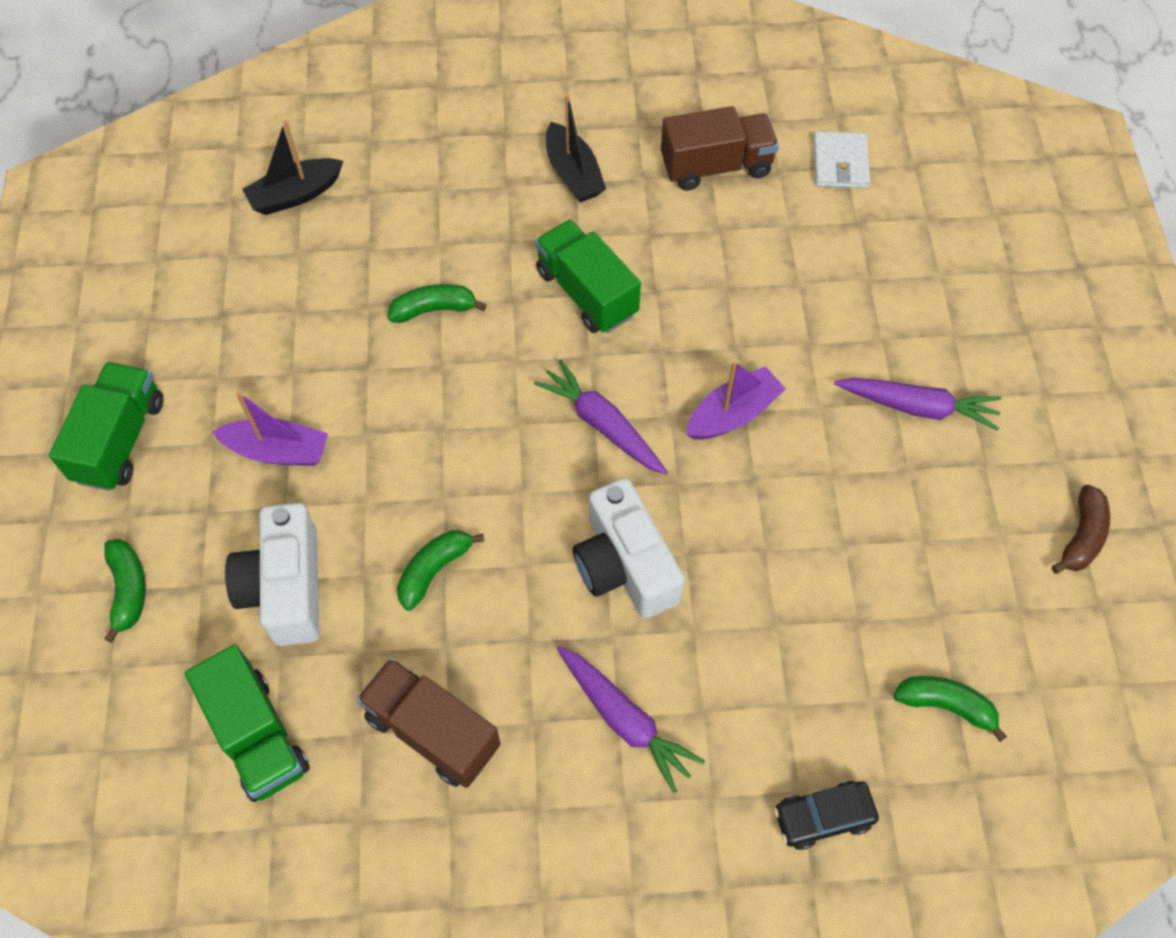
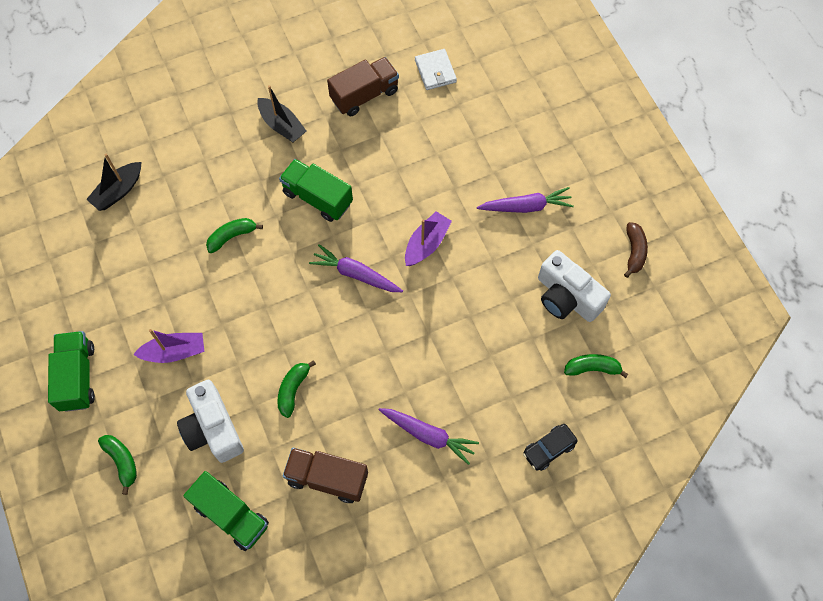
camera: 20 degrees left, 5 degrees up
white camera [573,478,685,619] -> white camera moved to [538,250,611,322]

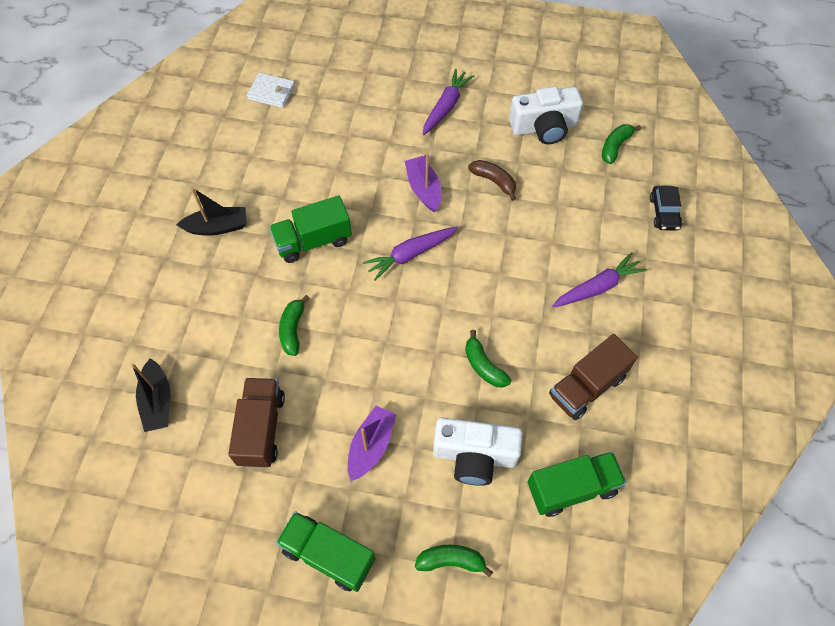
camera: 55 degrees left, 5 degrees down
brown truck [327,57,399,116] -> brown truck moved to [228,378,285,468]
brown banana [624,222,648,278] -> brown banana moved to [468,160,516,201]

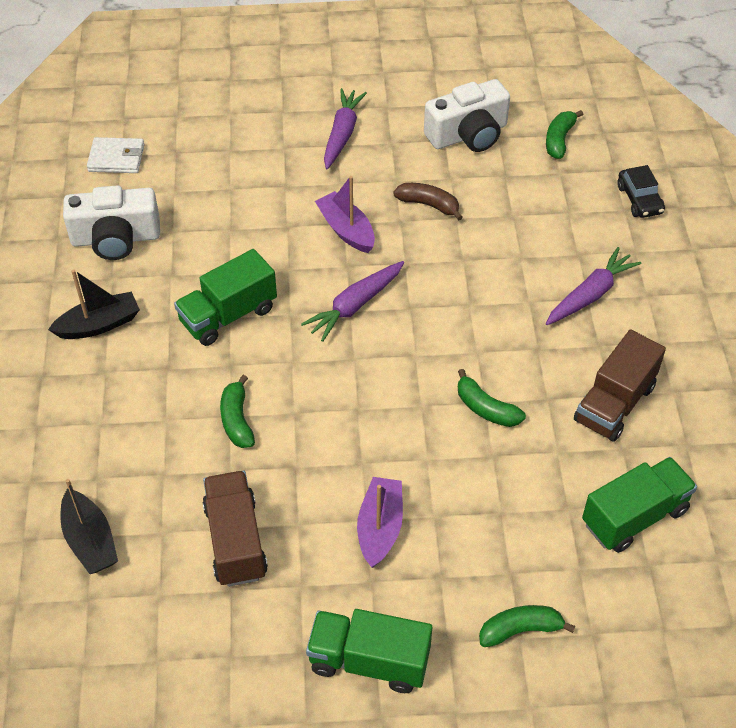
camera: 15 degrees left, 10 degrees down
white camera [433,417,523,486] -> white camera moved to [63,185,160,260]

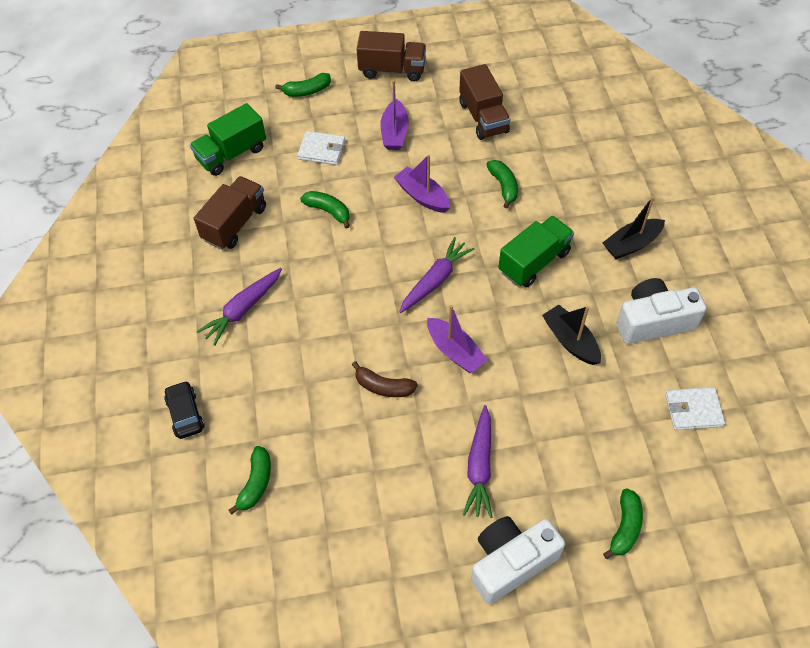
camera: 175 degrees right, 5 degrees up
black boat [61,479,118,574] -> black boat moved to [542,305,601,365]
green truck [306,609,432,693] -> brown truck [357,31,426,81]
white camera [424,79,510,152] -> white camera moved to [471,516,565,604]
none -> white wallet [297,131,345,165]
none -> purple boat [394,155,450,213]
none -> green banana [603,488,643,559]

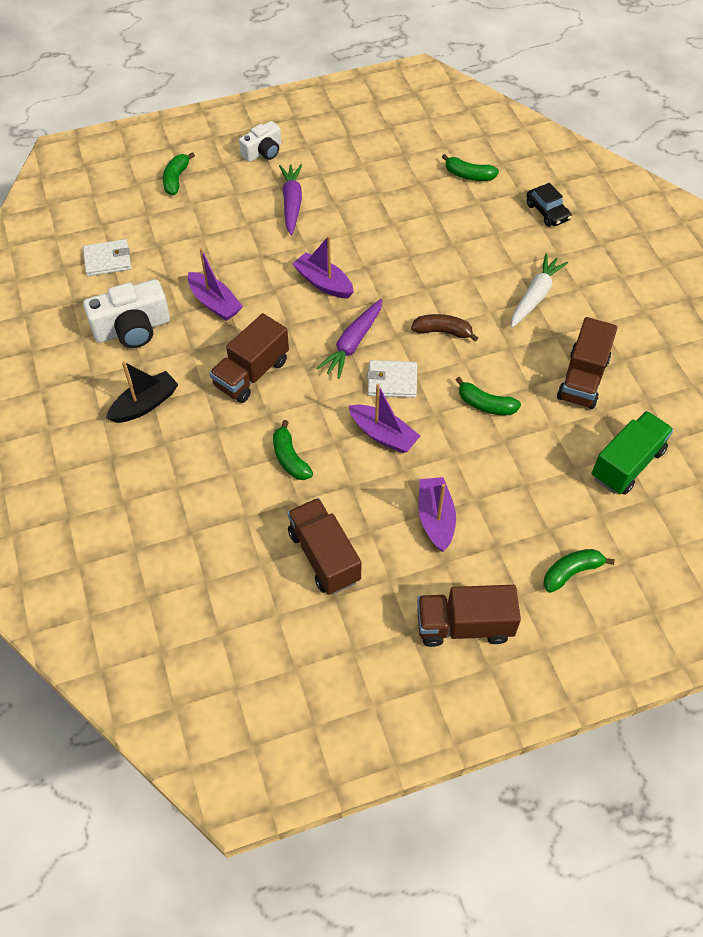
camera: 170 degrees right, 0 degrees up
purple carrot [196,268,282,346] -> white carrot [511,253,568,328]
green banana [228,446,271,515] -> green banana turned 75 degrees counterclockwise [442,154,499,181]
white wallet [297,131,345,165] -> white wallet moved to [367,360,417,398]
brown banana [352,361,418,397] -> brown banana moved to [411,314,478,342]
white camera [471,516,565,604] -> white camera [239,121,281,162], size x0.63
green truck [498,216,574,288] -> brown truck [210,313,289,403]
black boat [542,305,601,365] -> purple boat [188,248,243,321]

